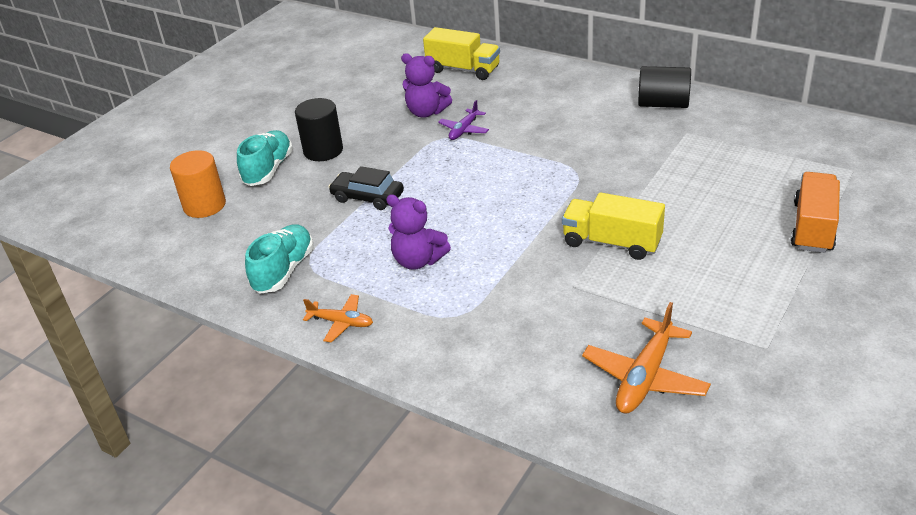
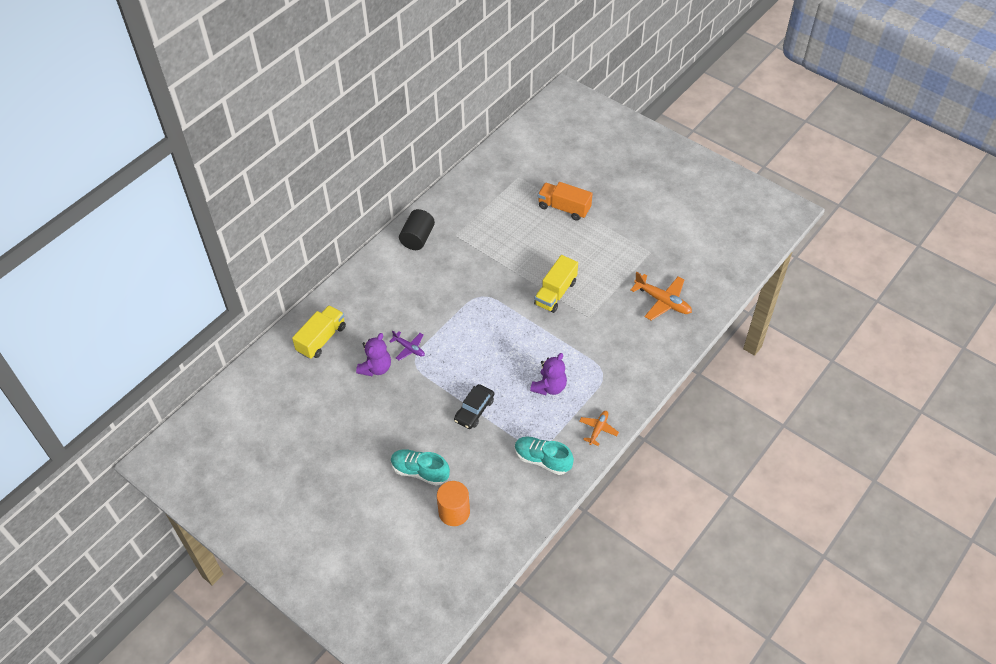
camera: 85 degrees left, 15 degrees up
black cylinder [295,98,343,161] -> none

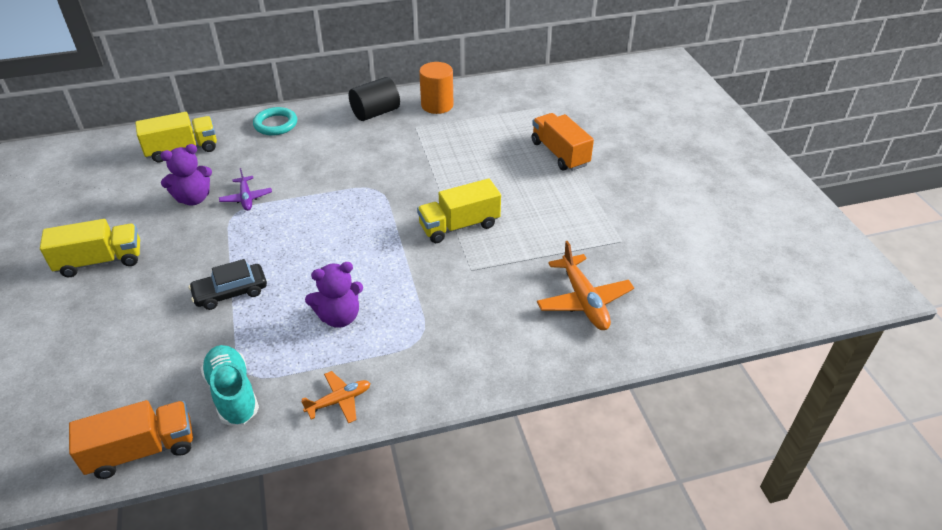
camera: 35 degrees right, 10 degrees down
turquoise shoe [391,449,450,486] -> none
orange cylinder [437,481,470,526] -> orange cylinder moved to [419,62,453,114]
none -> yellow truck [40,219,140,277]
none -> orange truck [69,400,193,479]
none -> turquoise ring [253,107,297,135]

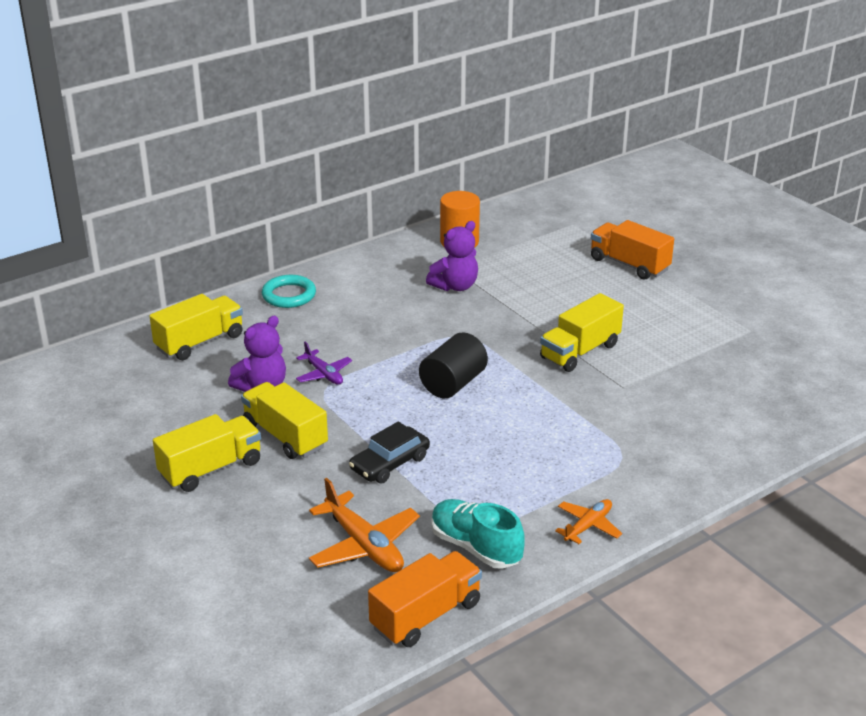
camera: 20 degrees left, 10 degrees down
purple teddy bear [305,262,363,328] -> purple teddy bear moved to [426,221,478,291]
black cylinder [349,77,400,121] -> black cylinder moved to [419,332,488,398]
orange plane [537,241,634,330] -> orange plane moved to [309,478,420,572]
none -> yellow truck [241,382,328,459]

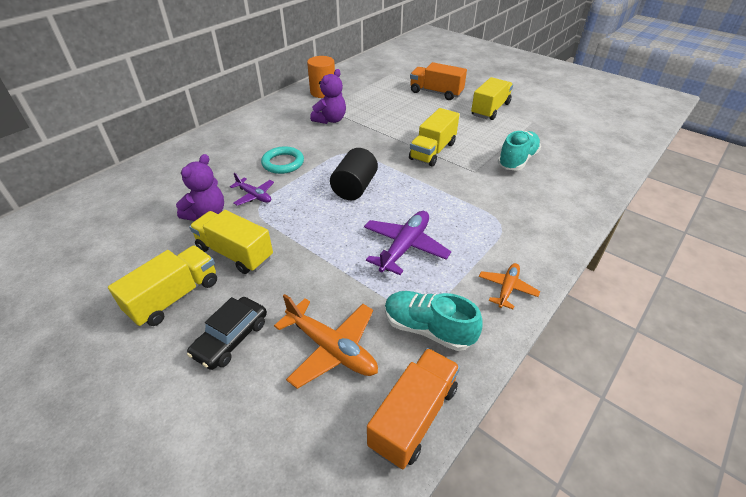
camera: 15 degrees left, 10 degrees up
yellow truck [149,294,243,360] -> yellow truck moved to [471,77,513,120]
turquoise ring [262,275,316,308] -> turquoise ring moved to [261,146,304,174]
black car [349,421,430,483] -> black car moved to [187,297,267,370]
none -> purple plane [364,211,451,275]
none -> turquoise shoe [497,131,541,171]

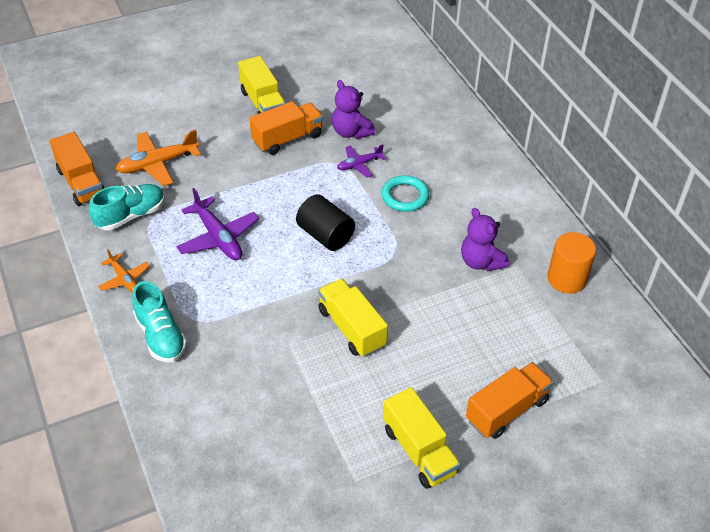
camera: 115 degrees right, 5 degrees up
black car [187,297,267,370] -> none
yellow truck [189,210,273,274] -> orange truck [250,101,323,155]
turquoise shoe [497,131,541,171] -> turquoise shoe moved to [132,281,187,363]

